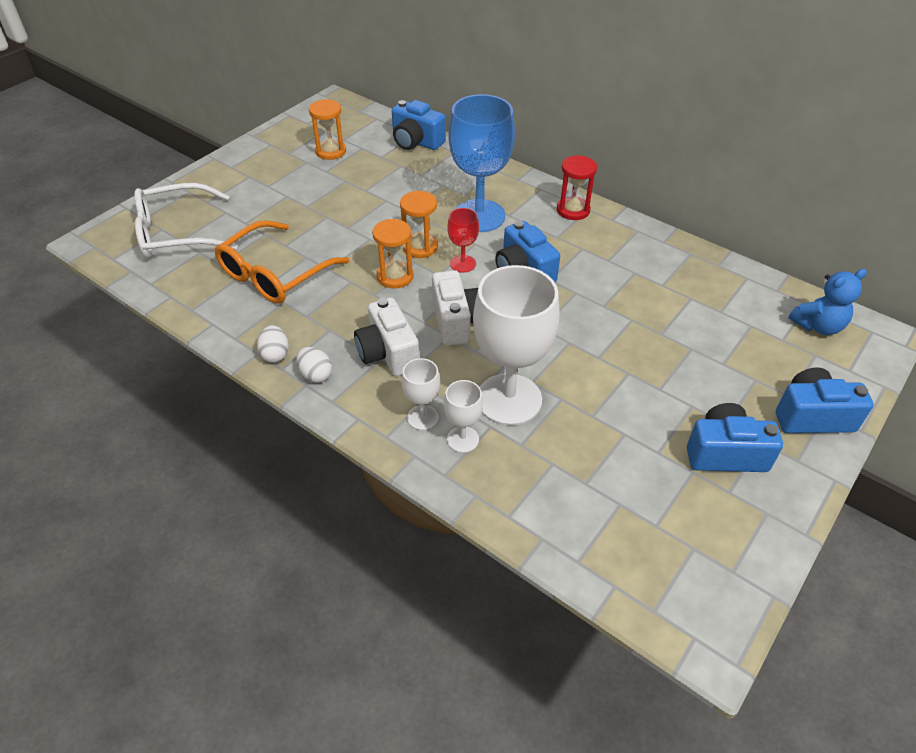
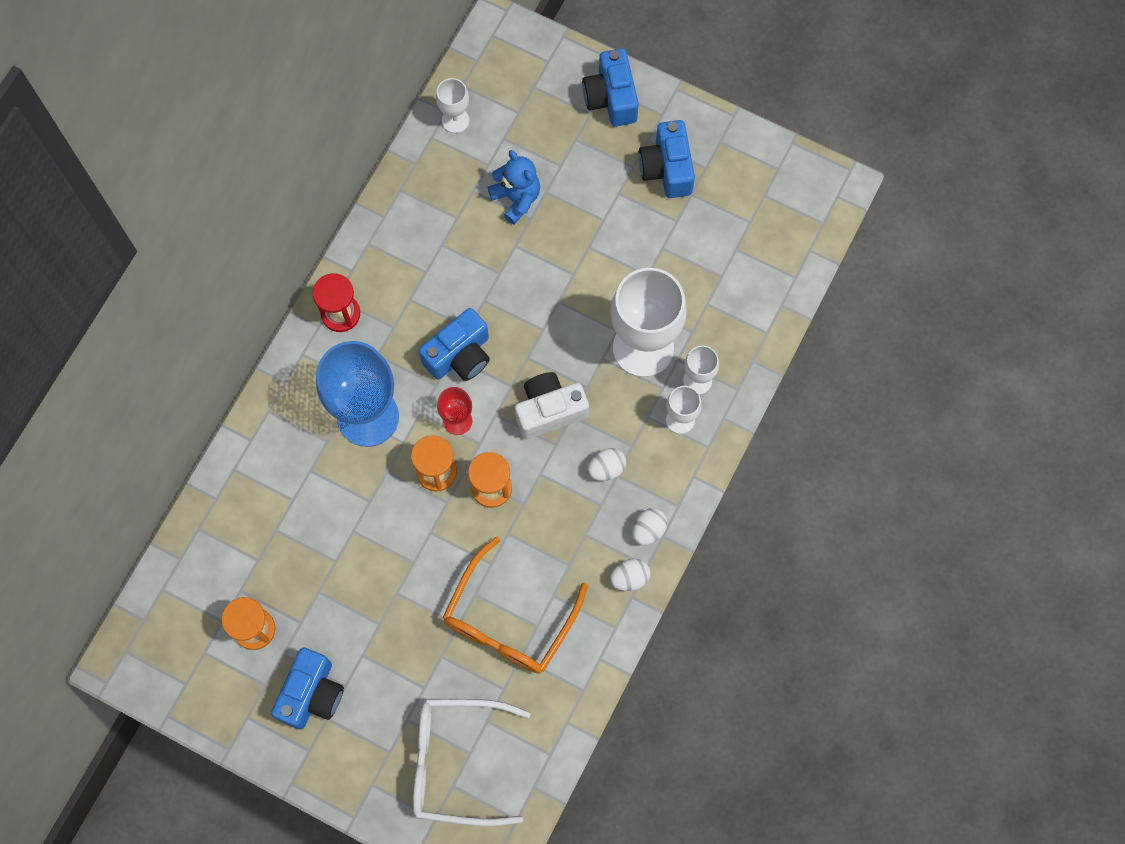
camera: 100 degrees left, 25 degrees up
white glasses [134,183,237,258] -> white glasses turned 120 degrees clockwise [413,699,530,826]
orange glasses [214,220,350,304] -> orange glasses turned 90 degrees clockwise [442,537,588,674]
white camera [354,297,419,376] -> white egg [588,448,626,481]
blue camera [392,100,446,150] -> blue camera moved to [271,648,344,730]
blue teddy bear [788,269,867,335] -> blue teddy bear moved to [488,150,540,225]
none -> white goblet [436,78,469,133]

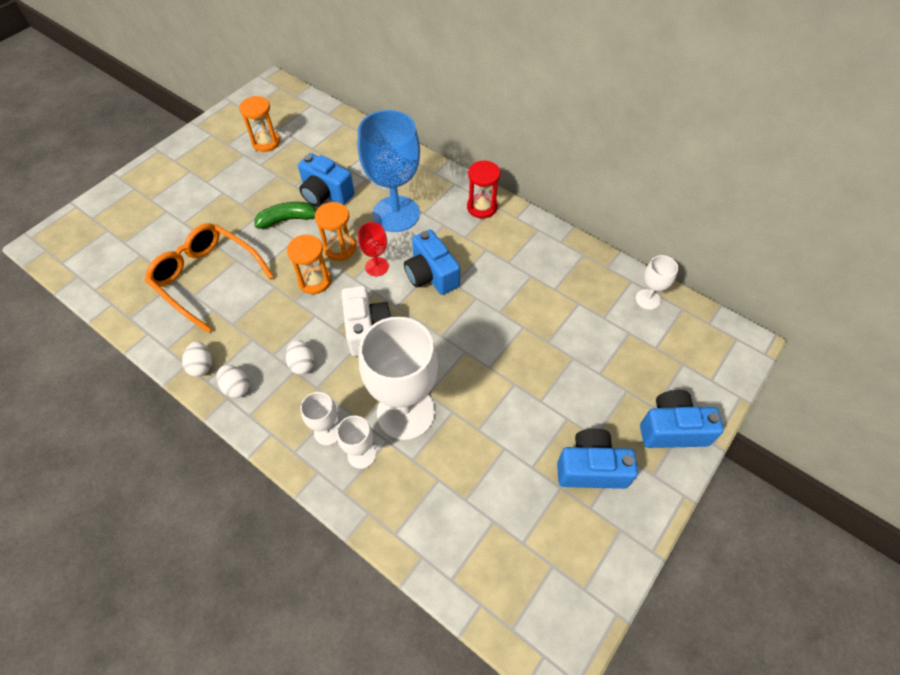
camera: 100 degrees right, 15 degrees down
blue camera [271,648,344,730] -> blue camera moved to [298,153,354,206]
white glasses [413,699,530,826] -> none
blue teddy bear [488,150,540,225] -> none
none -> green banana [254,202,317,229]

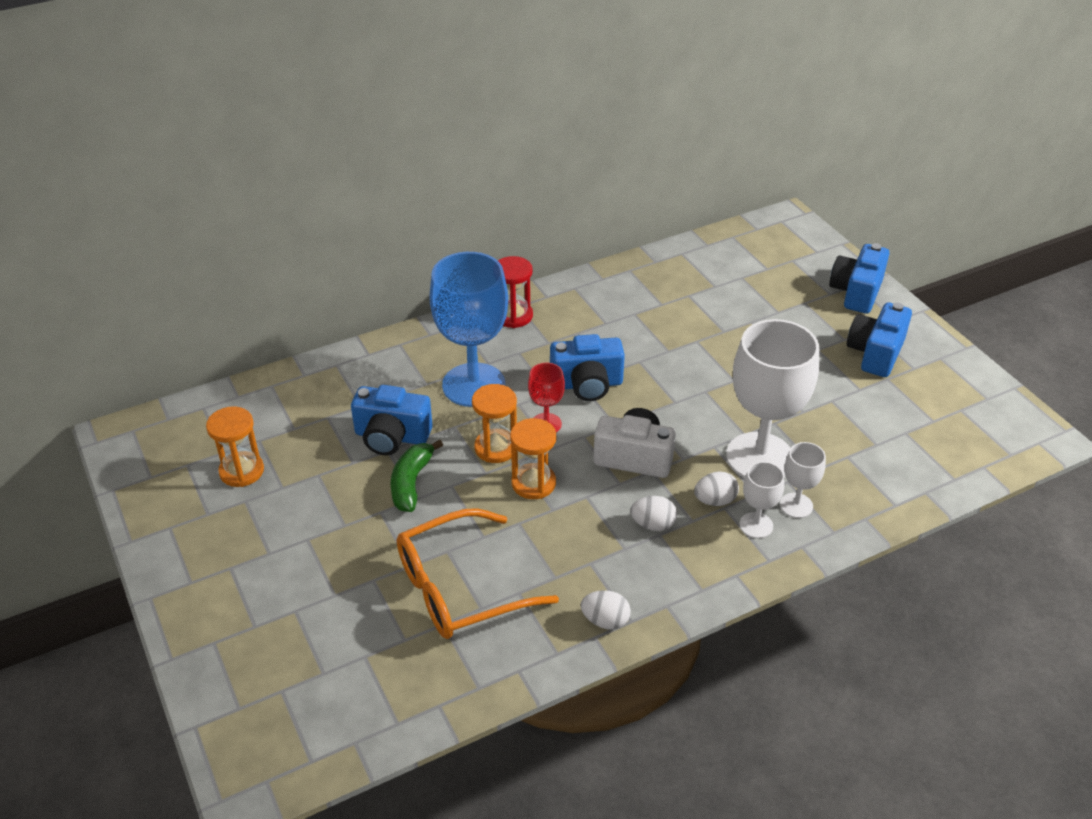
camera: 65 degrees left, 15 degrees down
white egg [217,365,249,398] -> white egg moved to [694,471,739,506]
blue camera [298,153,354,206] -> blue camera turned 45 degrees clockwise [351,385,433,455]
white goblet [636,255,678,310] -> none

